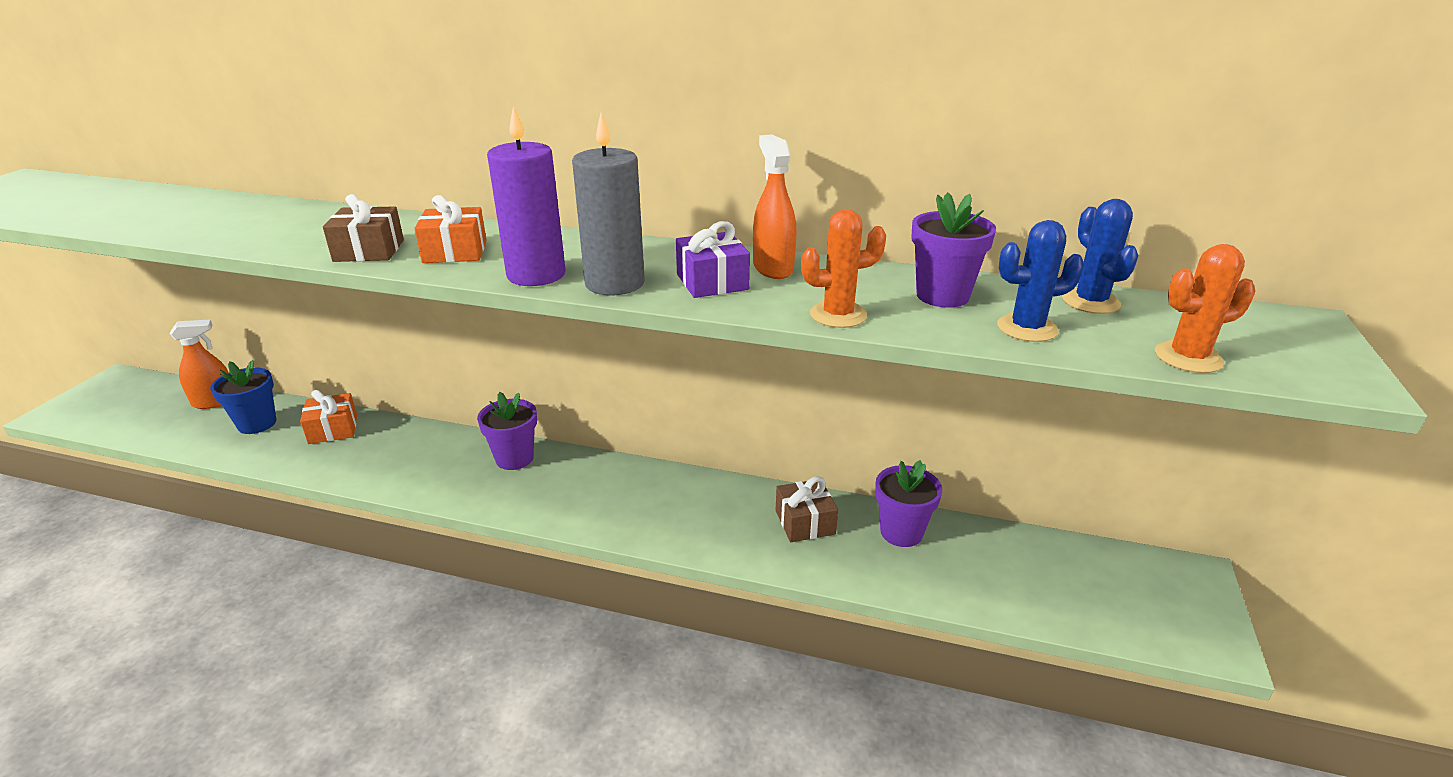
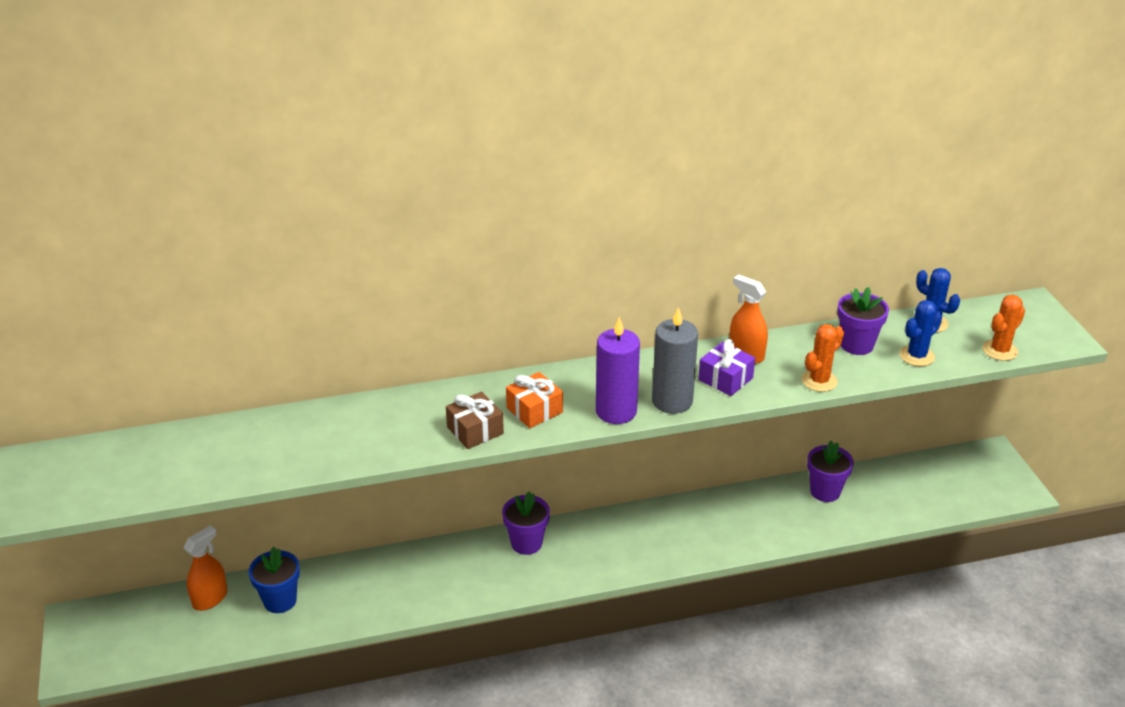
camera: 30 degrees left, 5 degrees up
orange gift [300,390,357,444] -> none
brown gift [776,476,838,542] -> none

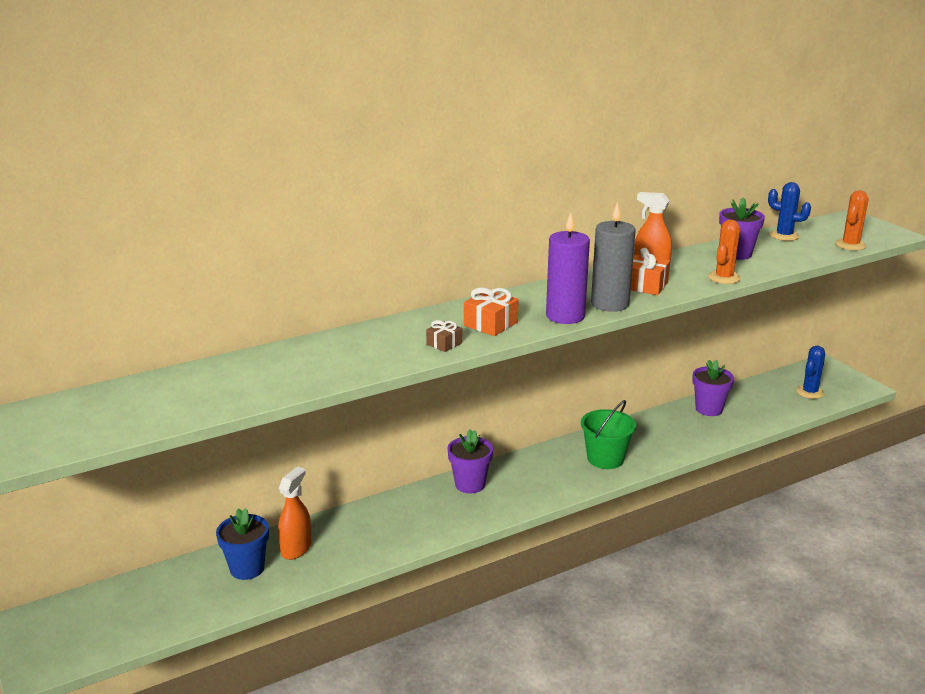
camera: 15 degrees left, 10 degrees down
orange spray bottle [184,526,228,611] -> orange spray bottle moved to [278,467,312,560]
brown gift [446,392,504,449] -> brown gift [426,320,462,352], size x0.63
purple gift [698,339,755,396] -> orange gift [631,248,670,295]
blue cactus [900,300,942,366] -> blue cactus moved to [796,346,825,399]
none -> green bucket [581,400,636,469]

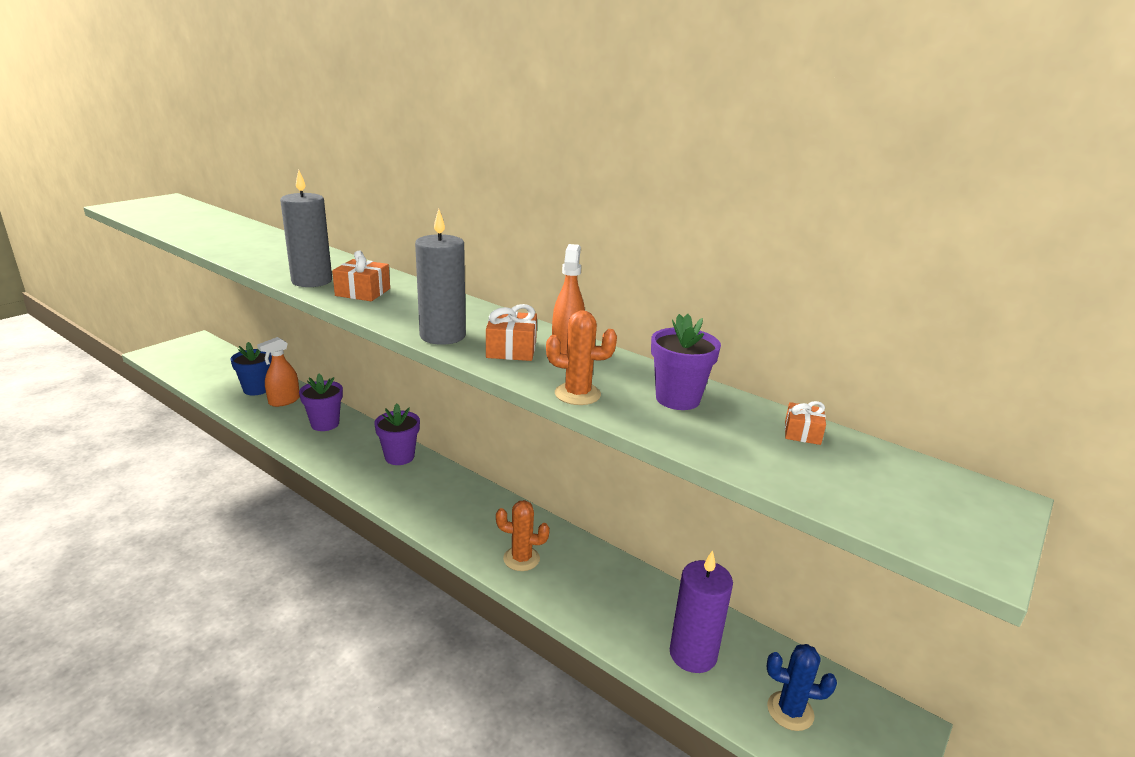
camera: 65 degrees right, 0 degrees up
orange spray bottle [278,467,312,560] -> orange spray bottle turned 135 degrees clockwise [257,337,300,407]
brown gift [426,320,462,352] -> grey candle [280,170,332,287]
purple candle [546,212,590,324] -> purple candle moved to [670,550,733,673]
green bucket [581,400,636,469] -> none
purple flower pot [692,360,734,416] -> purple flower pot moved to [299,374,343,431]
blue cactus [768,182,811,241] -> orange gift [785,401,826,445]
orange cactus [835,190,868,251] -> orange cactus moved to [496,500,550,571]

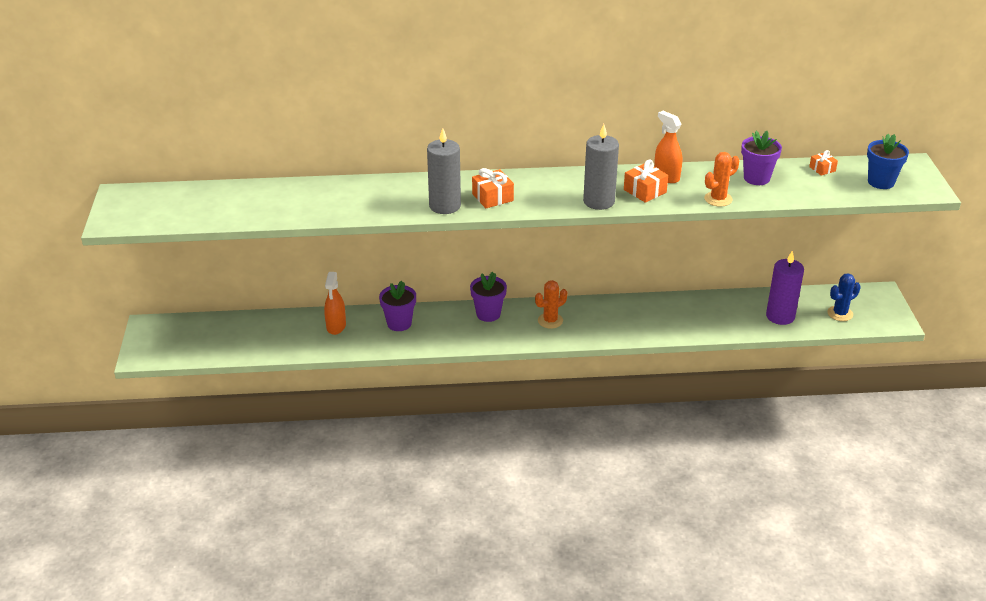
camera: 40 degrees left, 10 degrees up
blue flower pot [231,342,272,396] -> blue flower pot moved to [867,134,909,189]
orange cactus [496,500,550,571] -> orange cactus moved to [535,280,567,329]

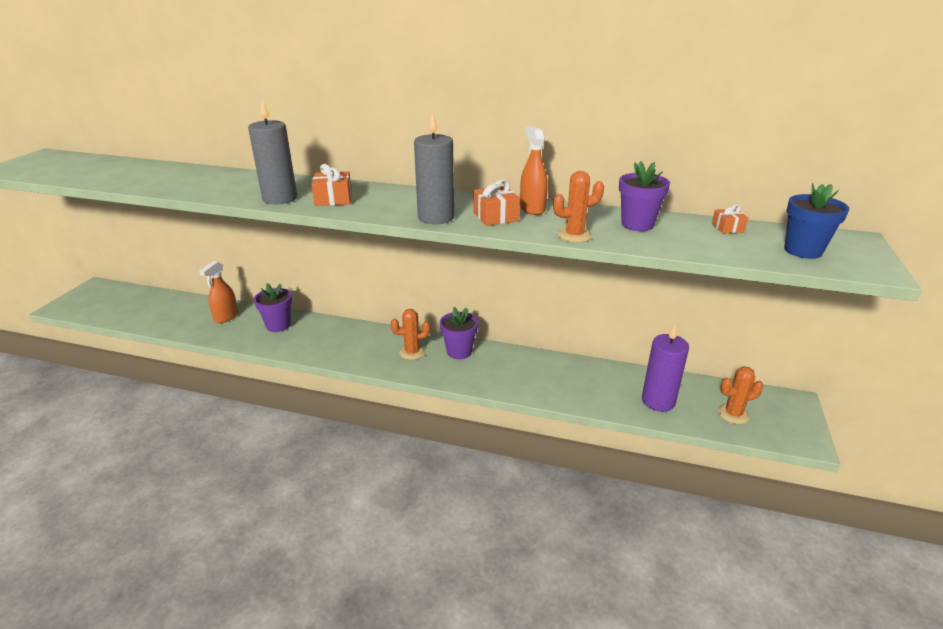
camera: 20 degrees right, 5 degrees down
purple flower pot [470,272,507,322] -> purple flower pot moved to [440,307,478,359]
blue cactus [827,273,861,321] -> orange cactus [718,366,763,424]

